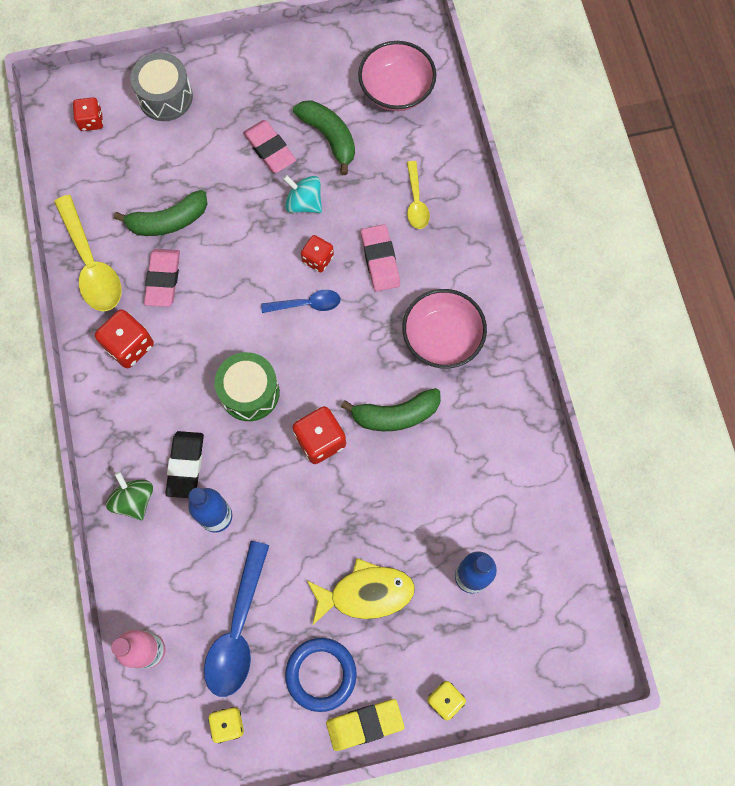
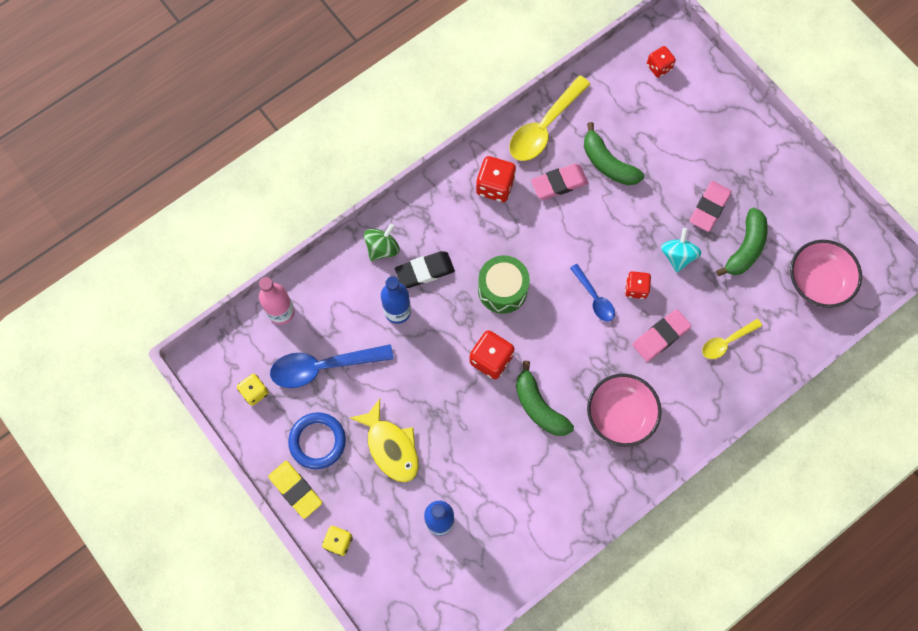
camera: 65 degrees right, 0 degrees up
grey drum [130,52,193,121] -> none

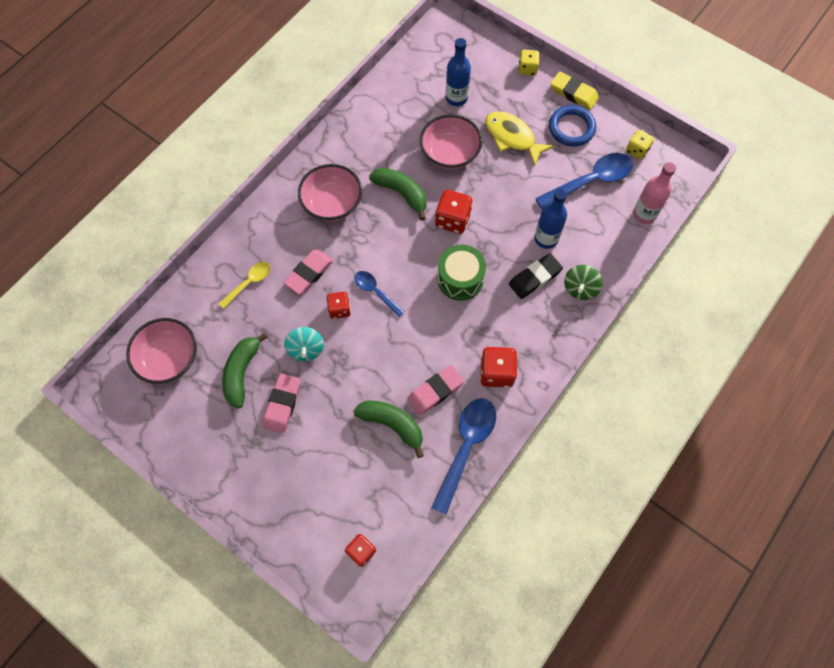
camera: 165 degrees right, 5 degrees down
yellow spoon [509,76,590,161] -> blue spoon [431,398,496,515]
none -> pink bowl [420,114,482,169]

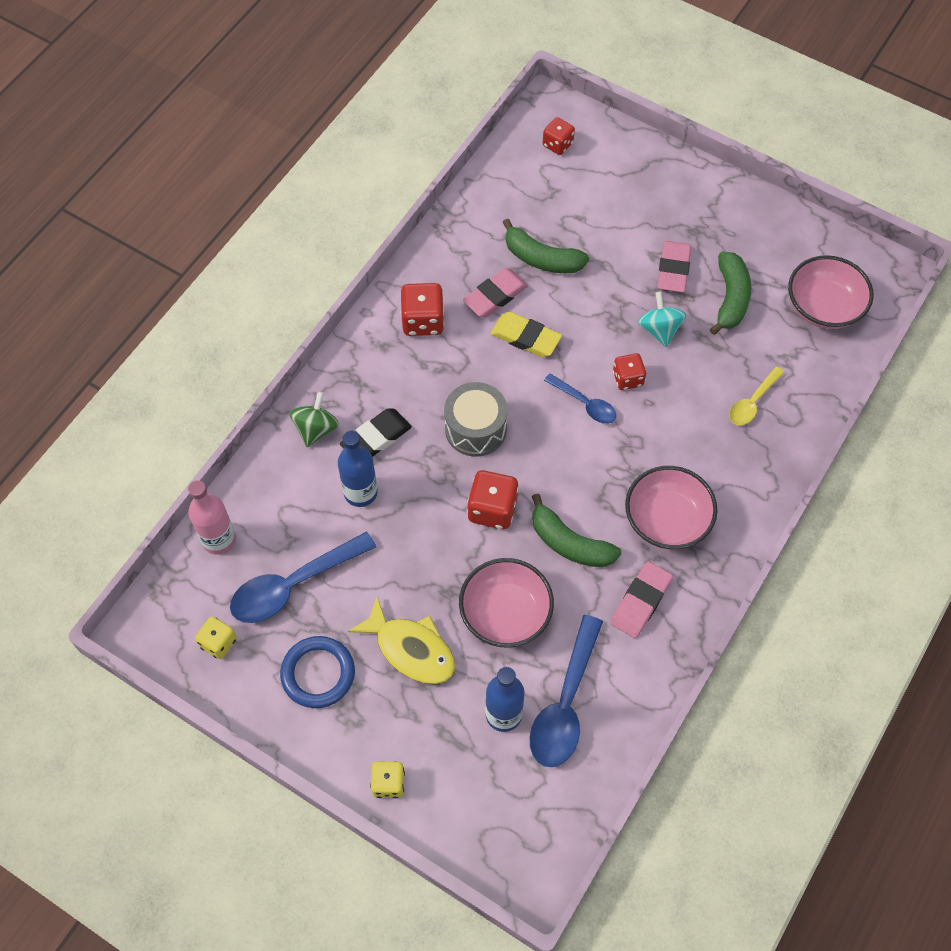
camera: 175 degrees right, 5 degrees down
pink eraser [283,249,333,294] -> pink eraser moved to [610,561,673,638]
blue spoon [431,398,496,515] -> blue spoon moved to [530,615,603,767]
green drum [437,245,486,301] -> grey drum [444,382,508,457]
yellow eraser [551,71,599,110] -> yellow eraser moved to [490,312,562,357]

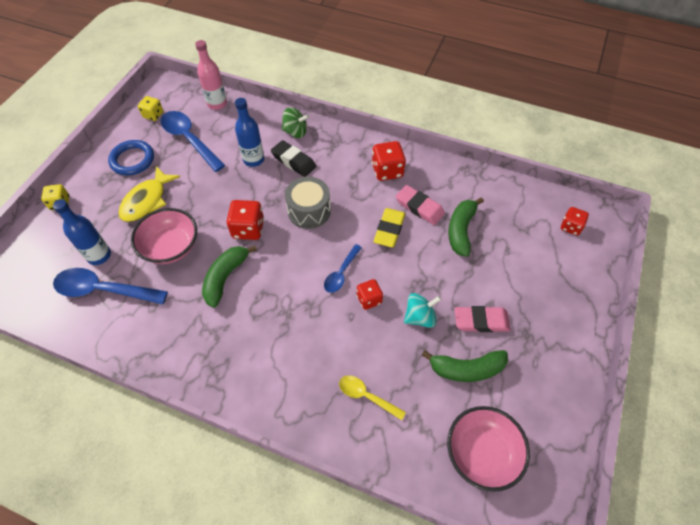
camera: 80 degrees right, 5 degrees down
pink eraser [610,561,673,638] -> none
pink bowl [625,466,717,549] -> none

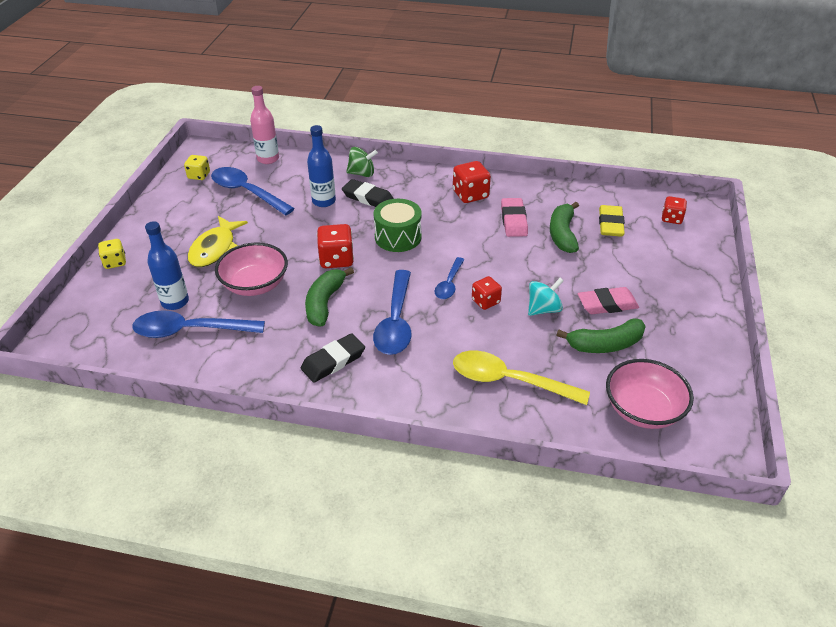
camera: 10 degrees left, 15 degrees down
blue ring [108,140,154,175] -> none
grey drum [285,177,331,229] -> green drum [373,199,422,252]
yellow spoon [339,375,406,420] -> yellow spoon [453,350,590,405], size x1.76
yellow eraser [373,208,406,248] -> yellow eraser moved to [599,205,625,237]
pink eraser [396,185,445,225] -> pink eraser turned 60 degrees clockwise [501,198,528,237]
none -> black eraser [301,333,365,383]
none -> blue spoon [373,270,411,355]

